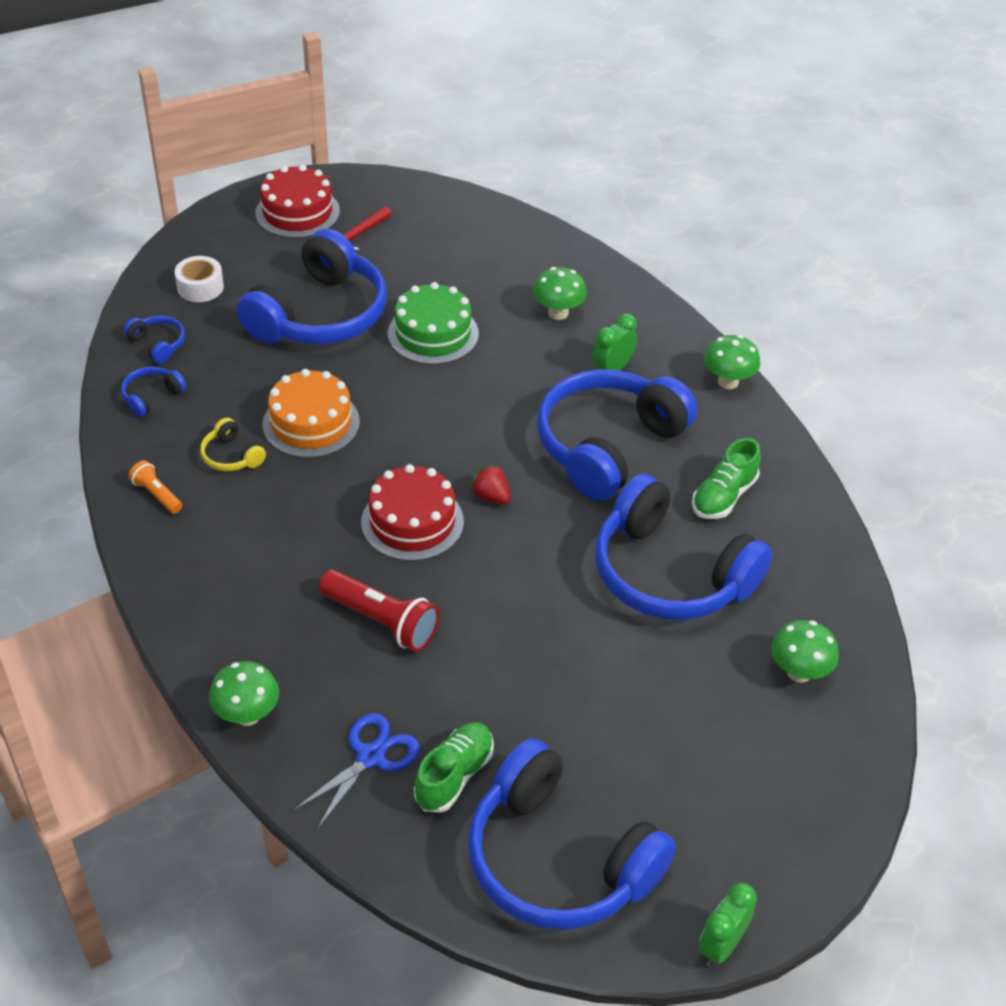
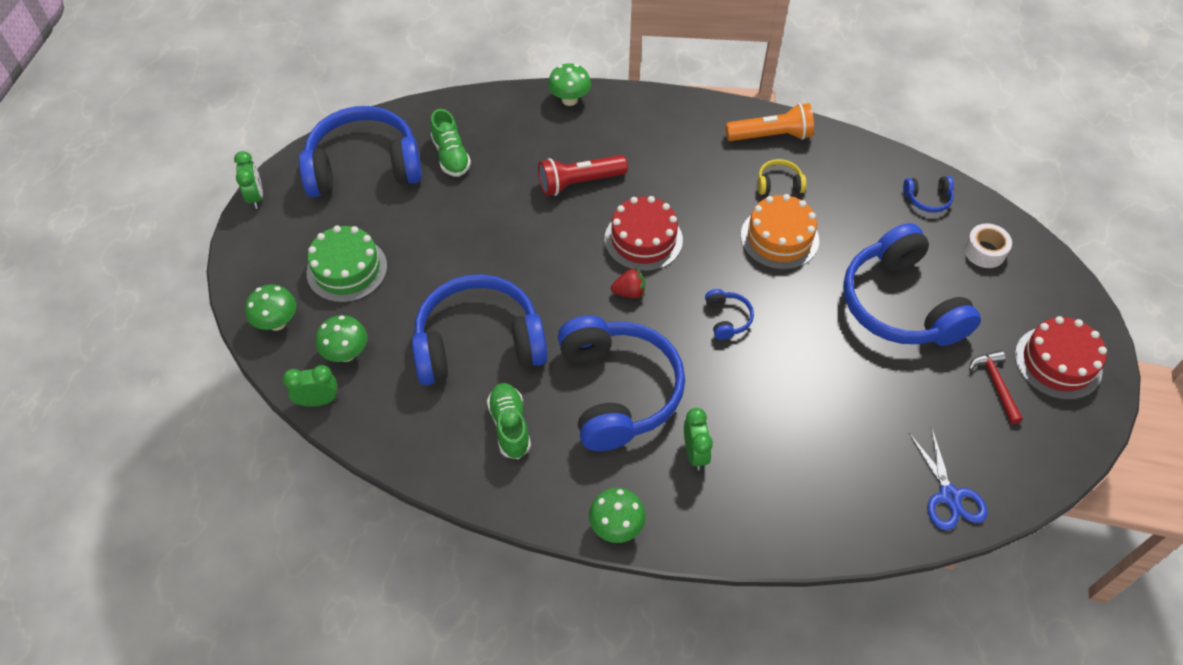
camera: 130 degrees right, 10 degrees up
blue headphones [121,367,186,417] -> blue headphones moved to [705,289,754,340]
orange flashlight [128,460,182,514] -> orange flashlight [726,103,814,141], size x1.82
blue scissors [293,713,420,830] -> blue scissors moved to [909,429,988,530]
green cake [388,282,479,365] -> green cake moved to [307,226,387,303]
green mushroom [533,267,587,320] -> green mushroom moved to [245,285,296,331]
none -> green clock [283,365,337,407]

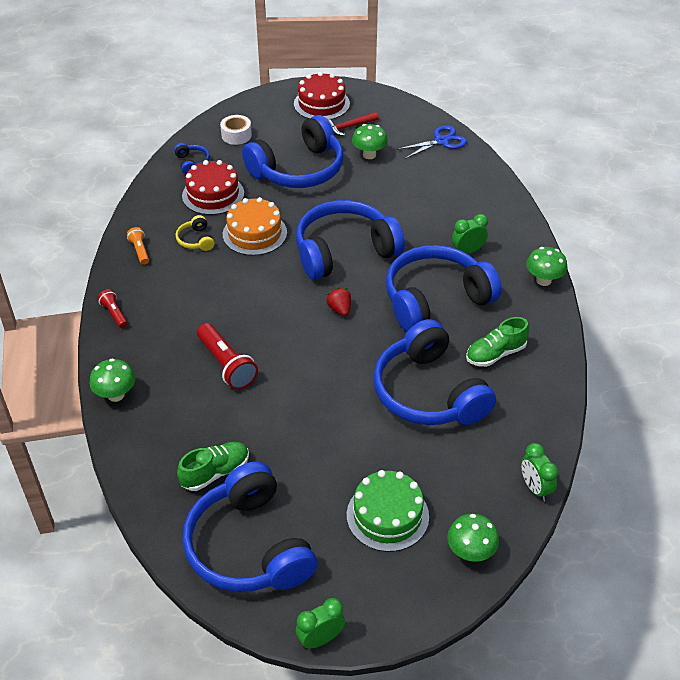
camera: 105 degrees left, 10 degrees down
green mushroom [316,315,367,362] -> green mushroom moved to [352,124,388,159]
red cake [605,196,683,271] -> red cake moved to [182,160,244,215]
blue headphones [705,289,754,340] -> blue headphones [296,200,405,280], size x2.48
orange flashlight [726,103,814,141] -> orange flashlight [127,227,149,265], size x0.55
none -> red flashlight [97,289,128,328]

